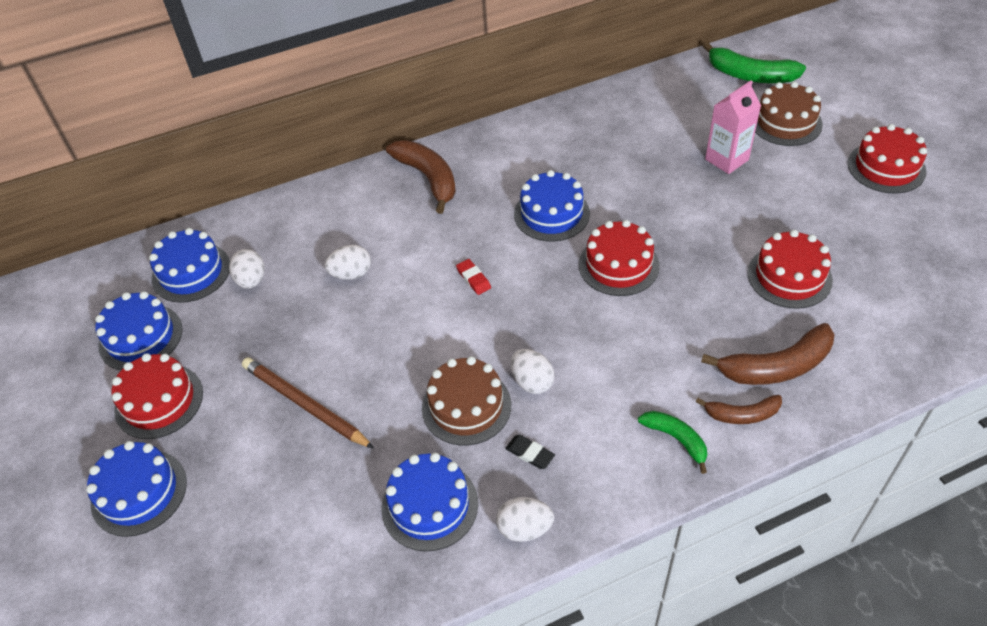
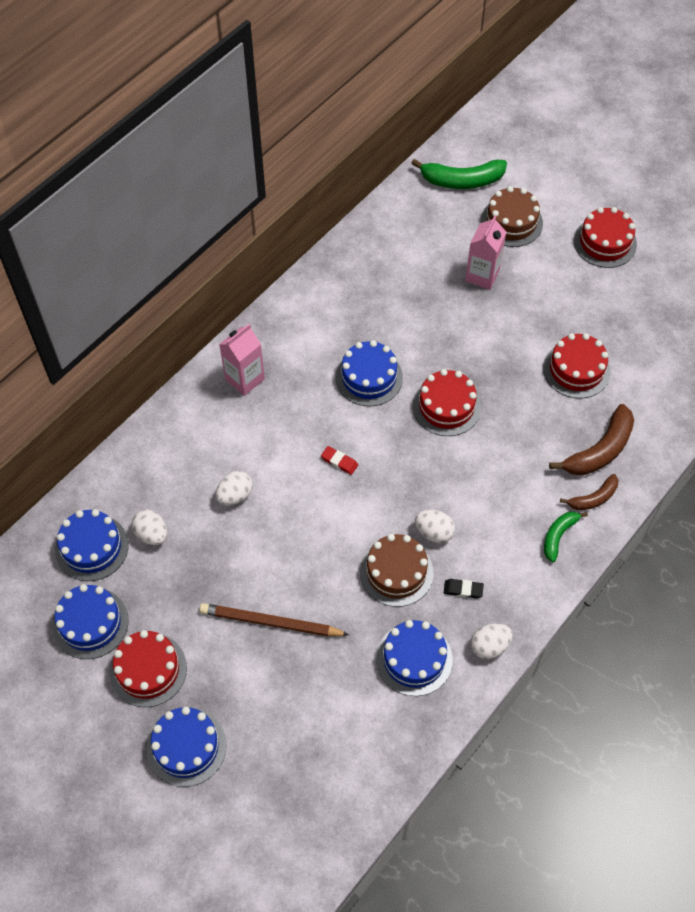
camera: 30 degrees left, 10 degrees up
brown banana [386,140,456,214] -> pink carton [219,324,265,396]
green banana [638,411,707,474] -> green banana turned 75 degrees counterclockwise [544,511,588,562]

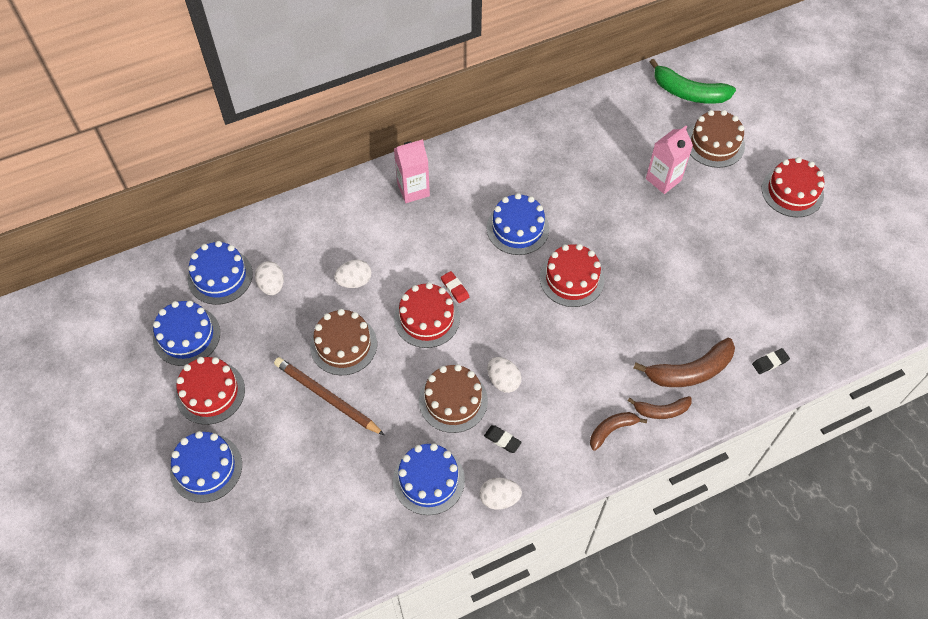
camera: 25 degrees right, 0 degrees up
red cake [543,333,611,399] -> red cake moved to [394,283,460,348]
green banana [544,511,588,562] -> brown banana [590,412,647,451]
none -> brown cake [310,309,377,375]
none -> black eraser [752,348,790,374]

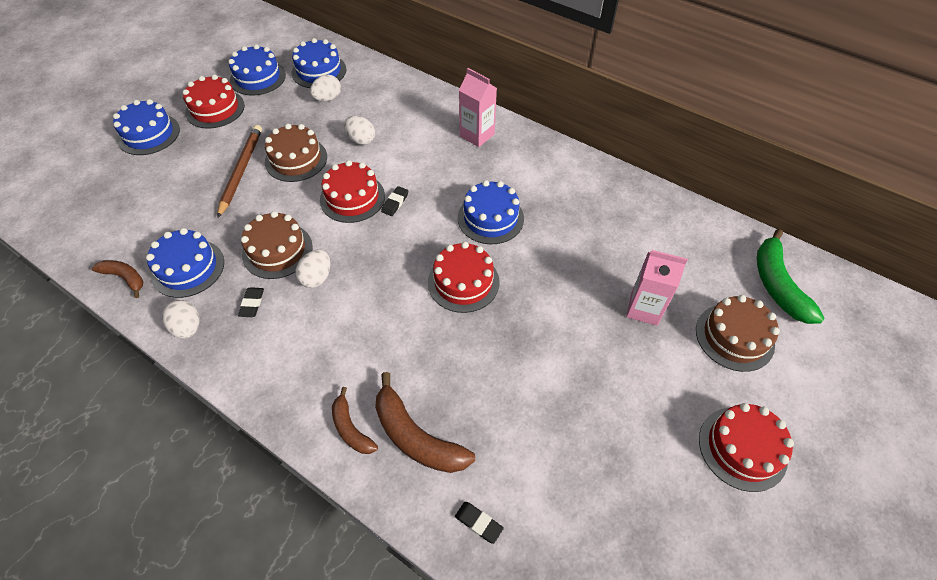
camera: 60 degrees right, 5 degrees down
red eraser [441,271,469,303] -> black eraser [381,186,408,216]
brown banana [590,412,647,451] -> brown banana moved to [92,260,143,298]

